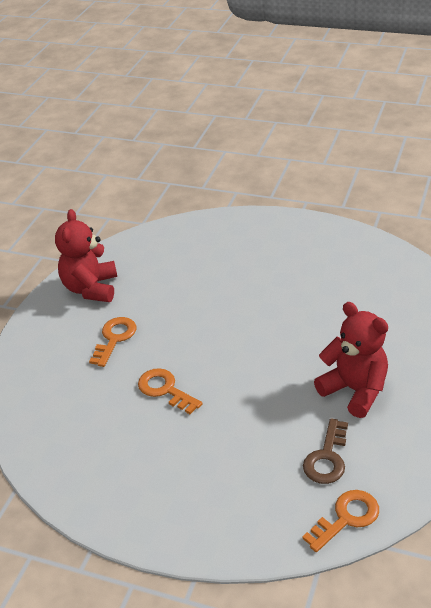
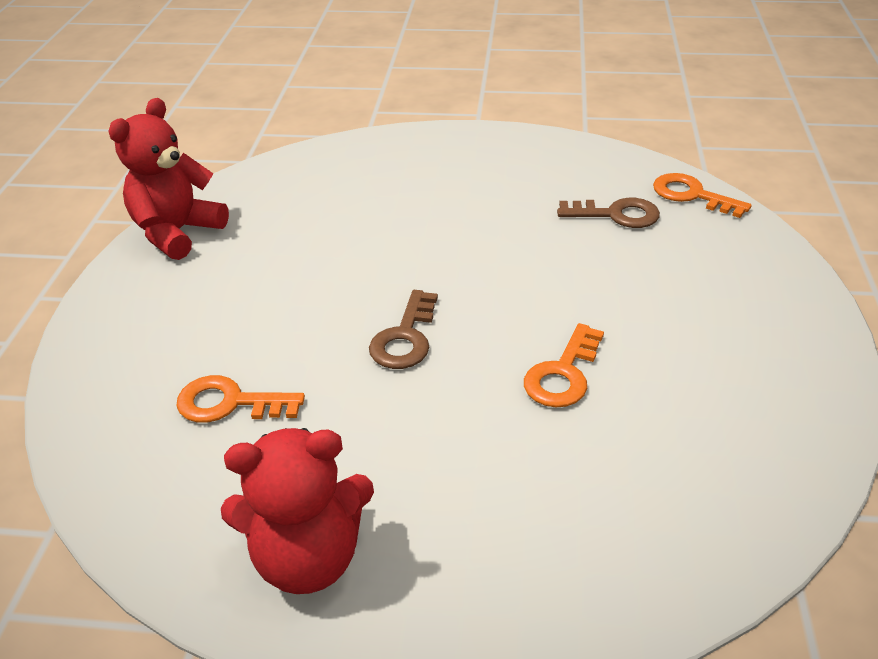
camera: 105 degrees left, 0 degrees up
orange key [89,317,136,367] -> orange key moved to [176,375,305,423]
red teddy bear [314,302,388,418] -> red teddy bear moved to [108,98,229,260]
none -> brown key [369,290,438,369]

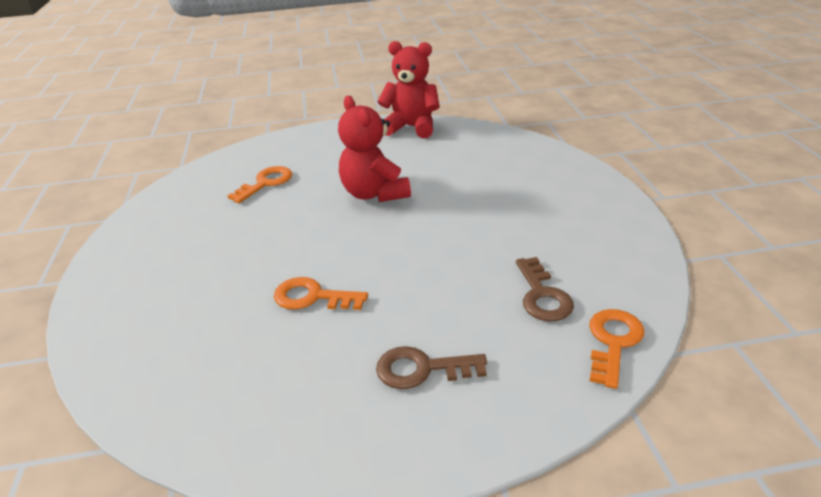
camera: 75 degrees right, 5 degrees down
orange key [176,375,305,423] -> orange key turned 45 degrees clockwise [228,166,292,203]
red teddy bear [221,428,374,594] -> red teddy bear moved to [338,96,411,202]
brown key [369,290,438,369] -> brown key moved to [376,346,487,389]

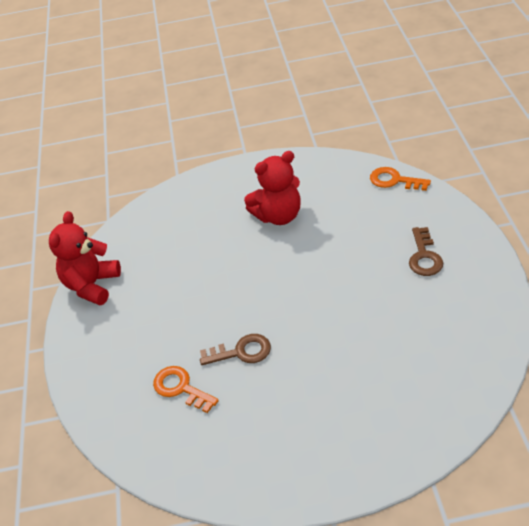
camera: 85 degrees left, 10 degrees up
orange key [274,277,368,310] -> none
red teddy bear [338,96,411,202] -> red teddy bear moved to [244,151,301,225]
brown key [516,257,574,321] -> brown key moved to [200,334,271,365]

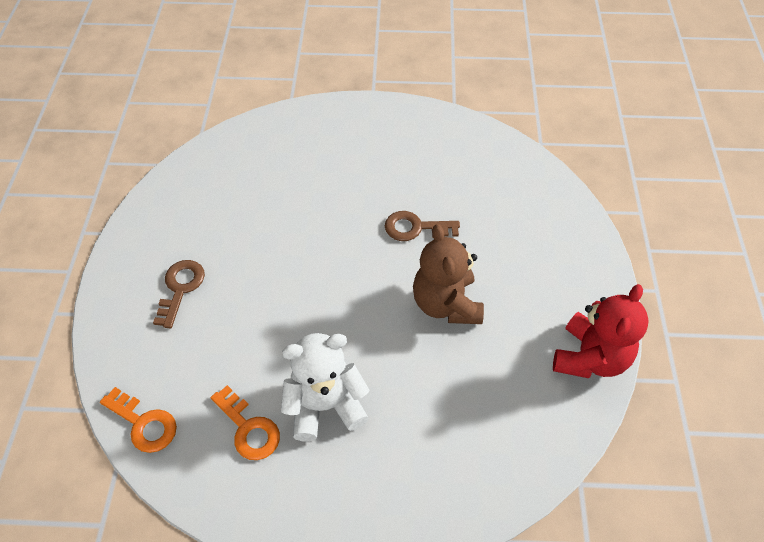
camera: 175 degrees left, 10 degrees up
orange key [153,366,219,413] -> orange key moved to [210,385,280,460]
red teddy bear [244,151,301,225] -> white teddy bear [281,333,370,442]
none -> brown teddy bear [413,224,484,324]

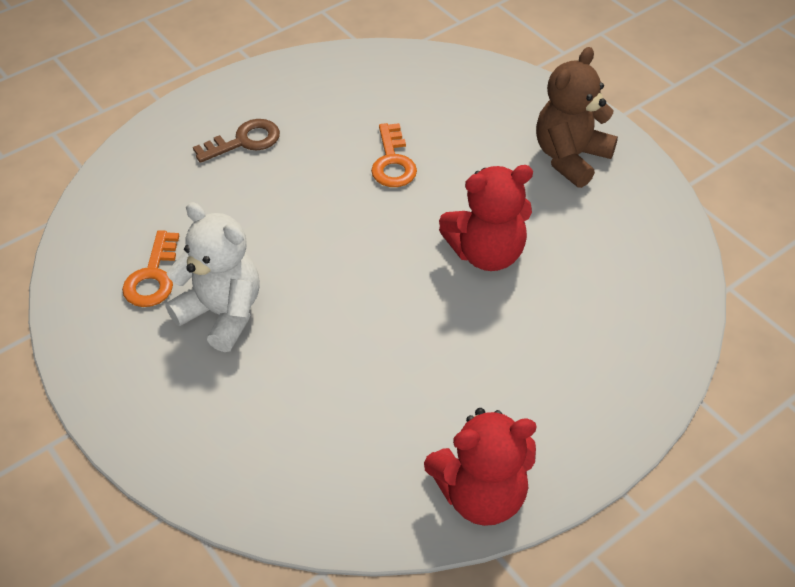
camera: 50 degrees right, 5 degrees down
orange key [100,387,177,453] -> orange key moved to [371,123,417,187]
brown key [385,211,460,241] -> red teddy bear [439,165,533,271]
brown teddy bear [413,224,484,324] -> brown teddy bear moved to [536,47,618,188]

